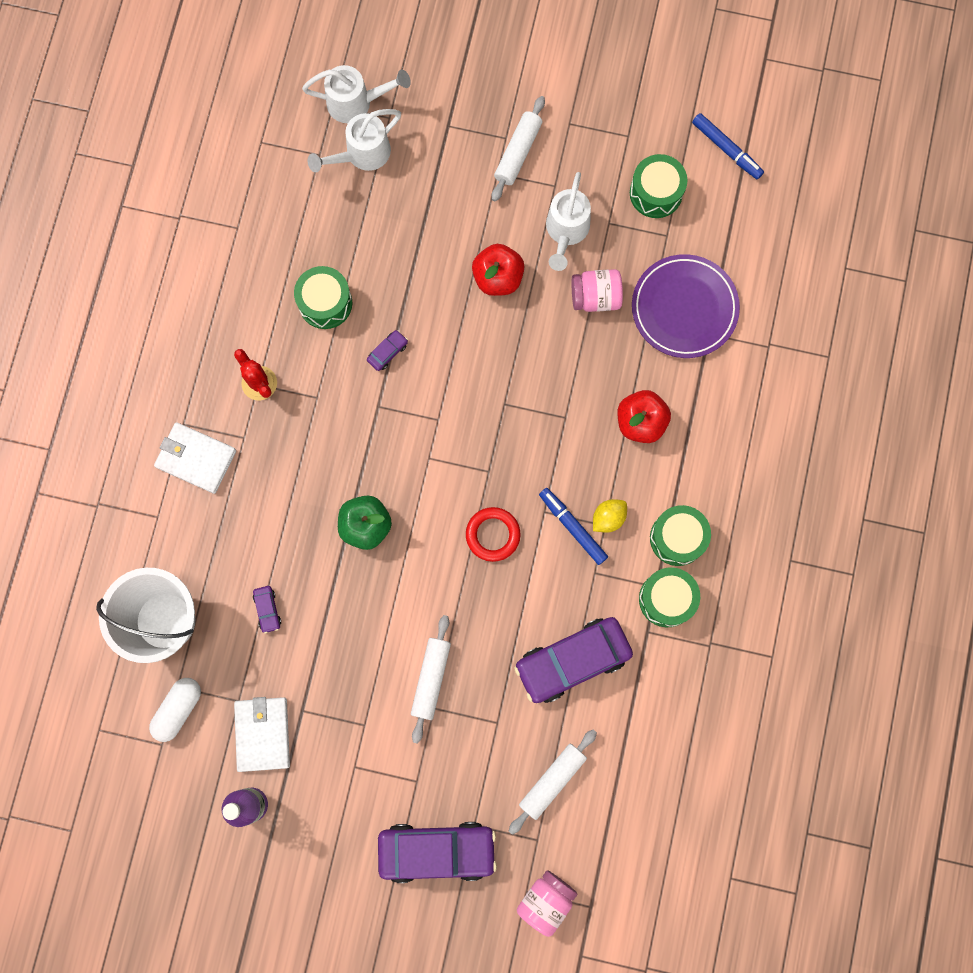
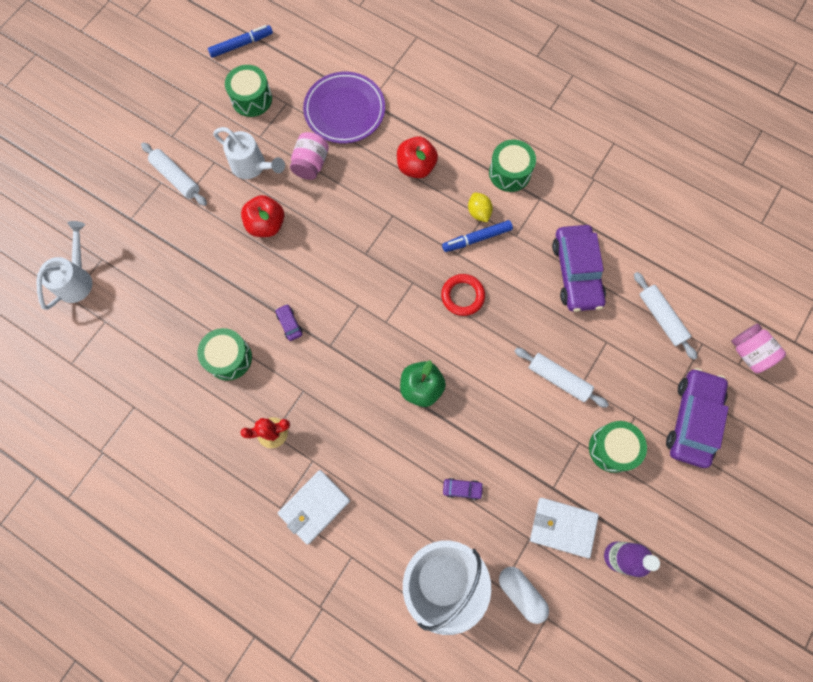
camera: 70 degrees left, 5 degrees down
white watering can [308,109,401,172] -> none
green drum [639,567,700,627] -> green drum moved to [589,421,647,473]

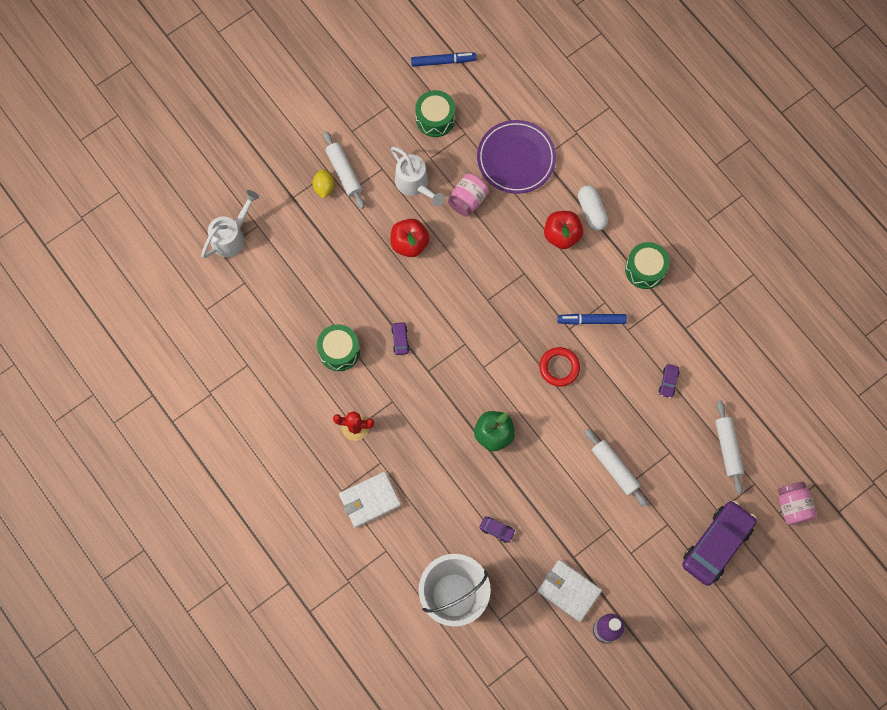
camera: 20 degrees right, 0 degrees up
yellow lemon [468,193,493,222] -> yellow lemon moved to [312,169,334,199]
white capsule [499,567,549,624] -> white capsule moved to [578,185,608,231]
purple car [552,225,606,312] -> purple car [659,364,680,398], size x0.41
green drum [589,421,647,473] -> none

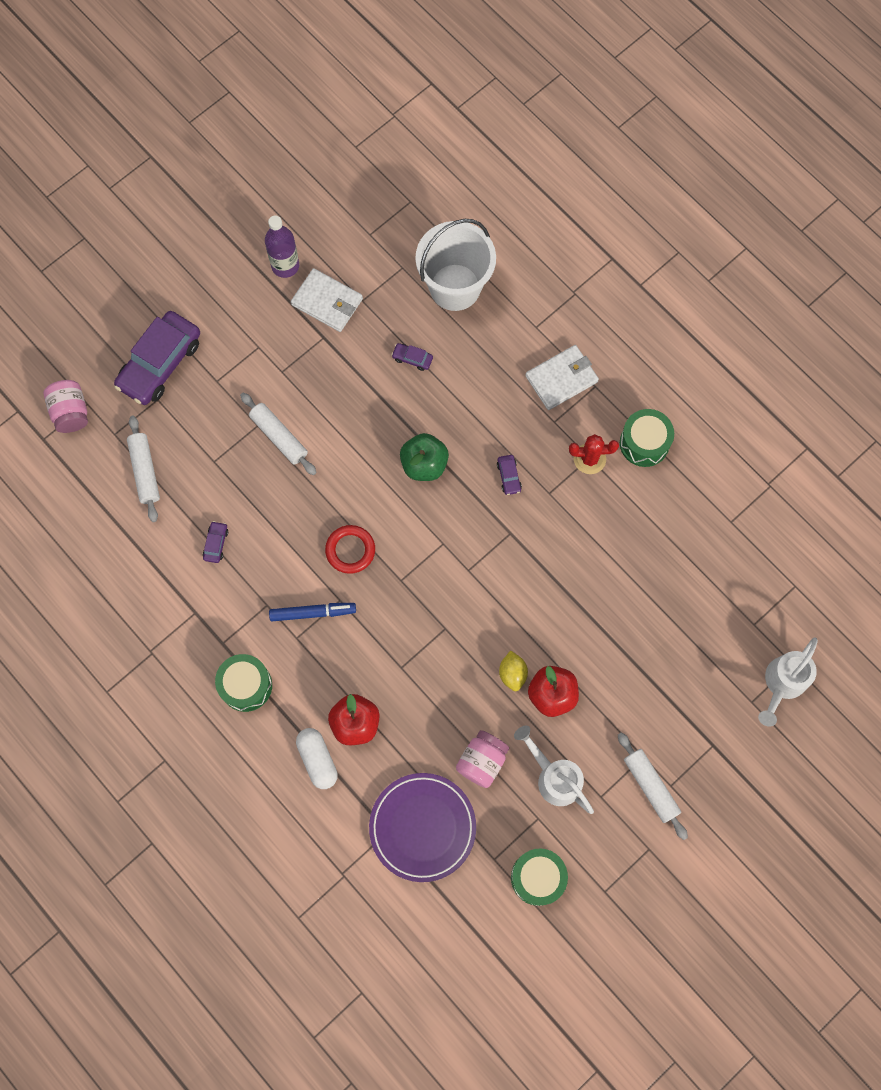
camera: 175 degrees right, 0 degrees up
yellow lemon [312,169,334,199] -> yellow lemon moved to [499,651,528,691]
green drum [317,324,360,371] -> green drum moved to [620,409,674,467]
purple car [391,322,410,355] -> purple car moved to [497,455,522,495]
blue marker [411,52,476,67] -> none

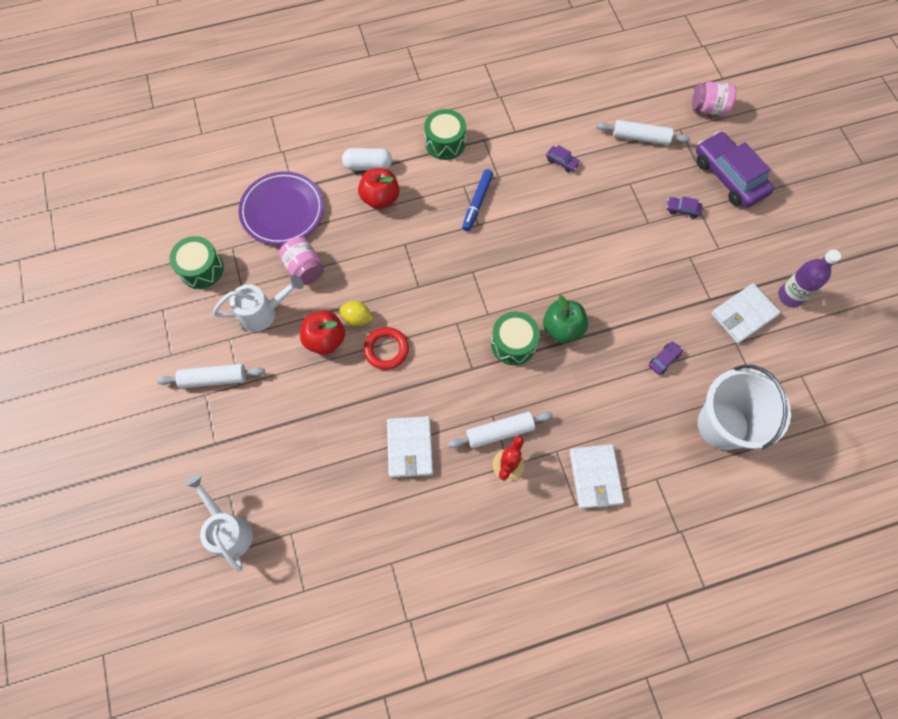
camera: 115 degrees right, 5 degrees down
white rolling pin [240,393,317,475] -> white rolling pin moved to [448,412,553,448]
red ring [325,525,375,574] -> red ring moved to [364,327,409,370]
purple car [497,455,522,495] -> purple car moved to [667,197,702,218]
green drum [620,409,674,467] -> green drum moved to [491,312,540,365]
none -> white wallet [387,416,433,478]

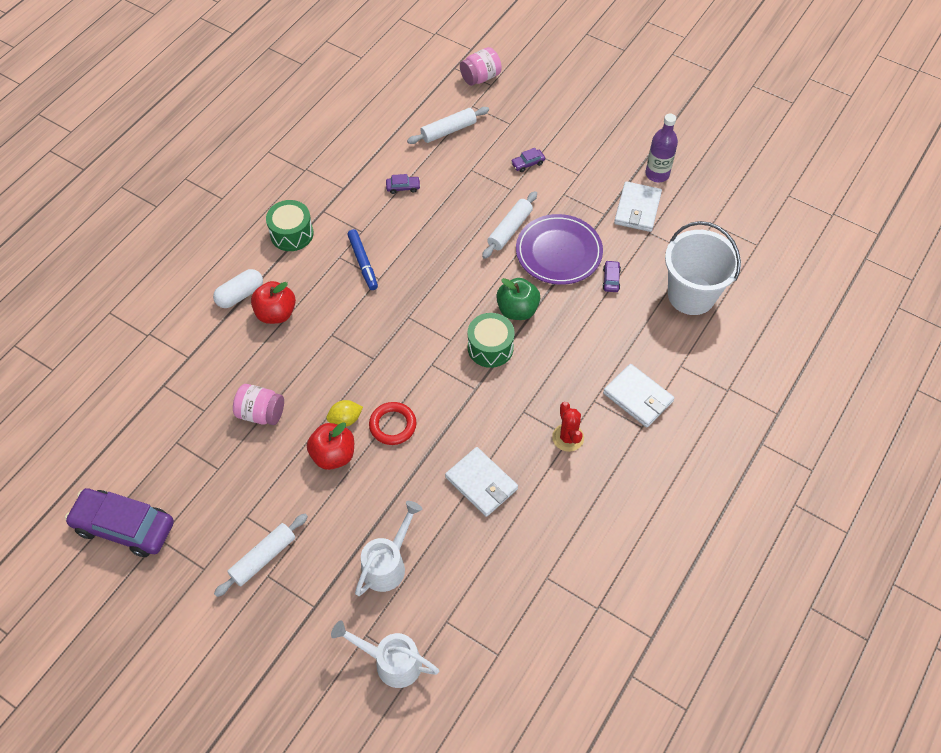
camera: 40 degrees left, 10 degrees down
green drum [169,236,224,289] -> none
white watering can [213,275,304,332] -> white watering can moved to [355,501,422,596]
purple plate [239,171,324,245] -> purple plate moved to [516,214,603,285]
white rolling pin [448,412,553,448] -> white rolling pin moved to [482,191,537,259]
purple car [696,131,774,208] -> purple car moved to [65,488,174,557]

